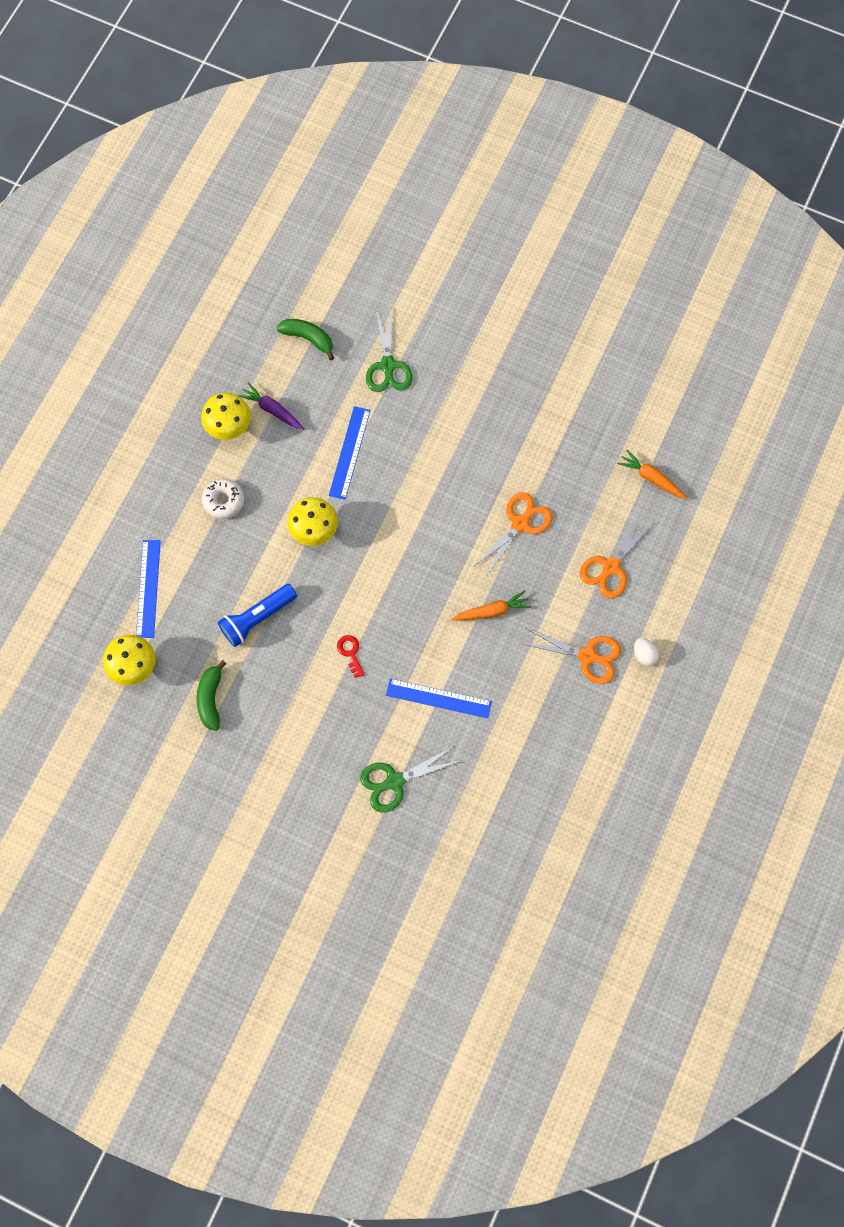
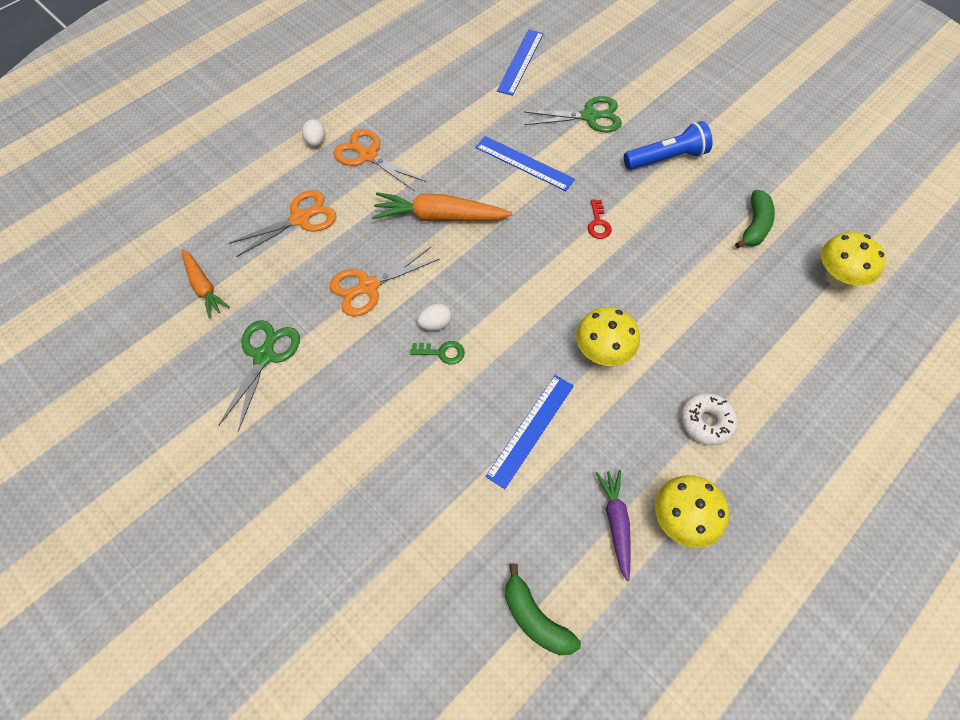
camera: 160 degrees left, 10 degrees down
blue ruler [136,540,161,638] -> blue ruler moved to [497,29,544,96]
blue flashlight [218,584,297,647] -> blue flashlight moved to [624,121,713,170]
purple carrot [238,382,305,430] -> purple carrot turned 150 degrees counterclockwise [596,470,631,582]
green scissors [366,309,412,392] -> green scissors moved to [218,320,300,432]
orange carrot [452,590,531,620] -> orange carrot [372,192,512,221], size x1.60
none -> green key [410,341,465,364]
none -> white egg [417,303,452,331]

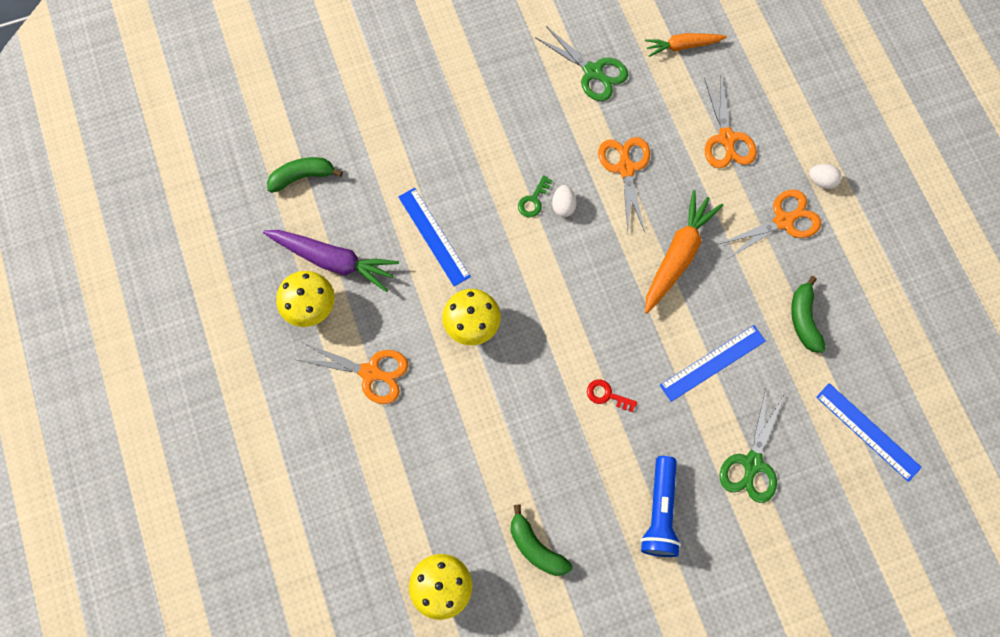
camera: 115 degrees right, 10 degrees up
purple carrot [596,470,631,582] -> purple carrot [263,230,399,292], size x1.60
white donut [681,393,738,446] -> orange scissors [298,343,408,404]
none -> green banana [791,276,826,353]

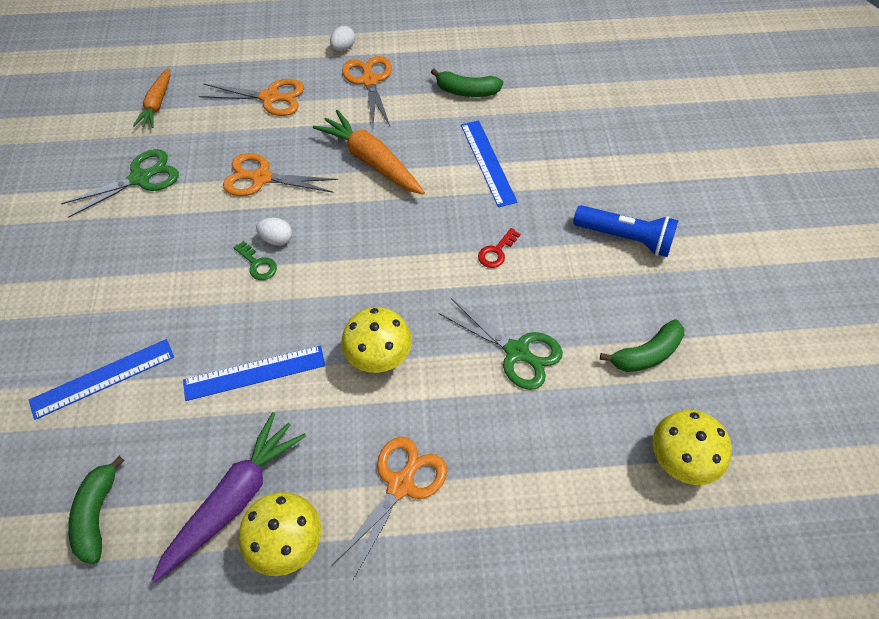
camera: 75 degrees left, 15 degrees down
green scissors [719,390,785,503] -> green scissors moved to [438,298,563,390]
blue ruler [816,383,922,482] -> blue ruler moved to [29,339,174,420]

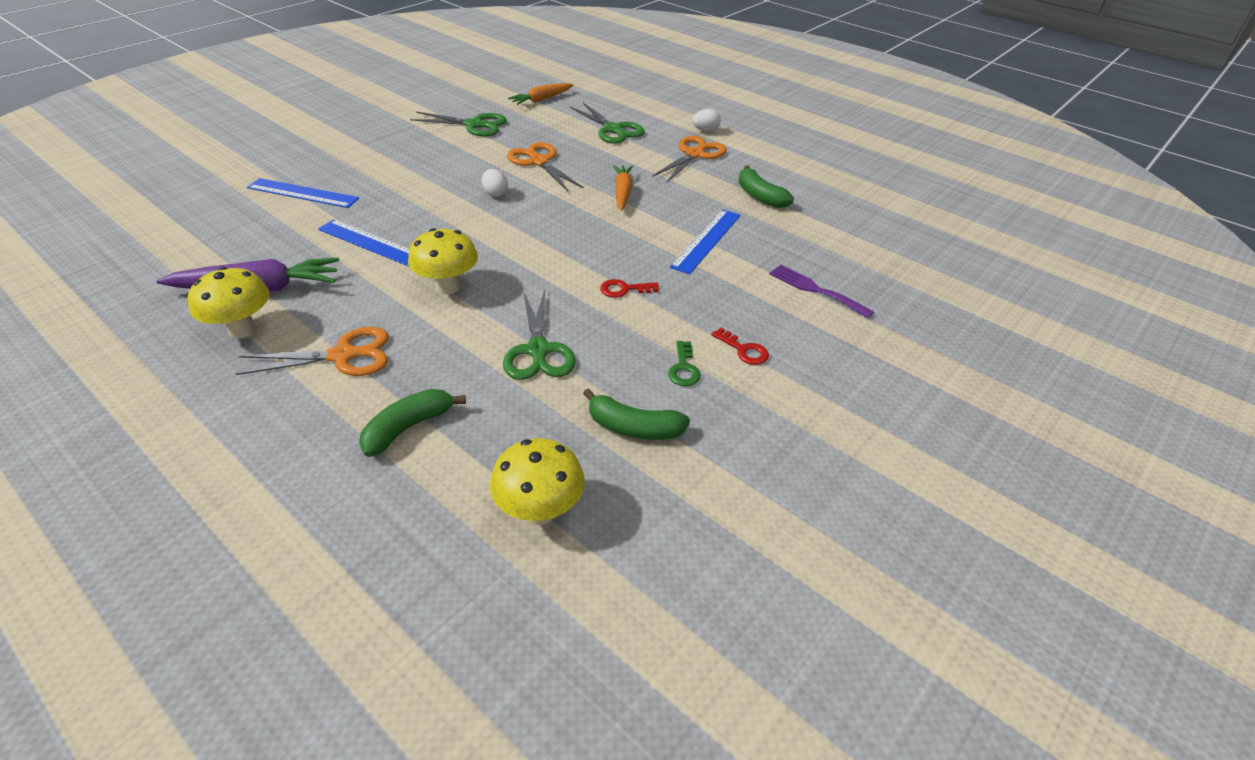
camera: 45 degrees right, 15 degrees down
green banana [68,456,125,564] -> green banana moved to [359,389,466,457]
orange scissors [199,79,304,116] -> green scissors [570,103,645,144]
green key [234,241,277,280] -> green key moved to [668,341,701,386]
orange carrot [313,110,425,195] -> orange carrot [613,165,633,211], size x0.63
blue flashlight [573,205,679,257] -> red key [711,328,769,365]
none -> purple fork [769,265,874,318]

